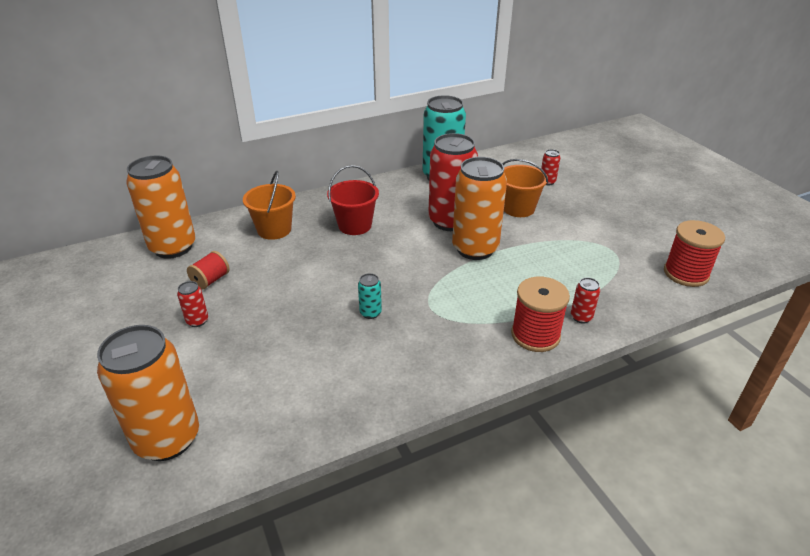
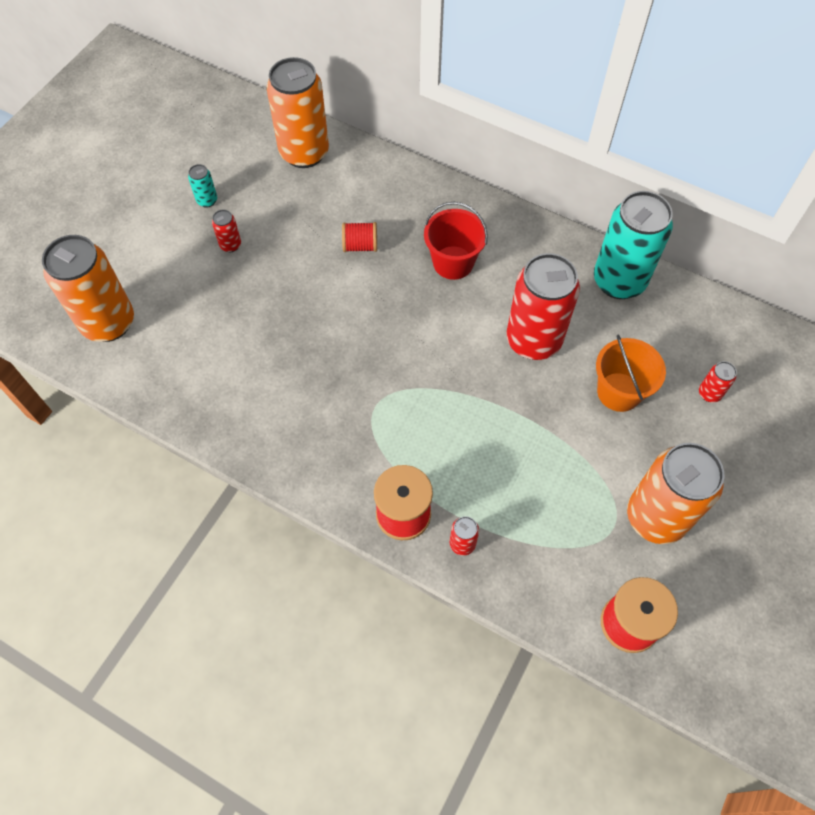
camera: 55 degrees right, 25 degrees up
red spool [187,251,230,289] -> red spool moved to [342,222,377,252]
orange bucket [243,171,296,240] -> none
turquoise can [358,273,382,319] -> turquoise can moved to [188,164,217,208]
orange can [452,157,507,260] -> orange can moved to [627,443,724,544]

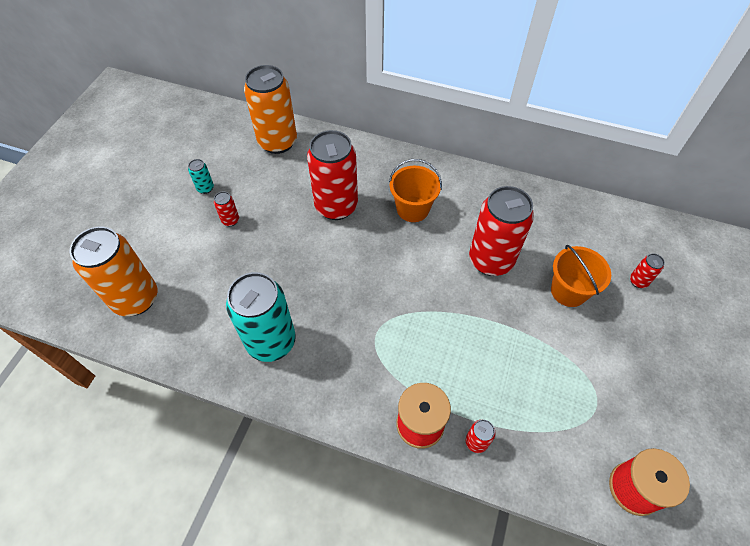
camera: 10 degrees left, 5 degrees down
red spool [342,222,377,252] -> red can [307,130,358,220]
red bucket [424,202,488,280] -> orange bucket [389,159,442,222]
turquoise can [594,191,673,299] -> turquoise can moved to [226,272,296,362]
orange can [627,443,724,544] -> none

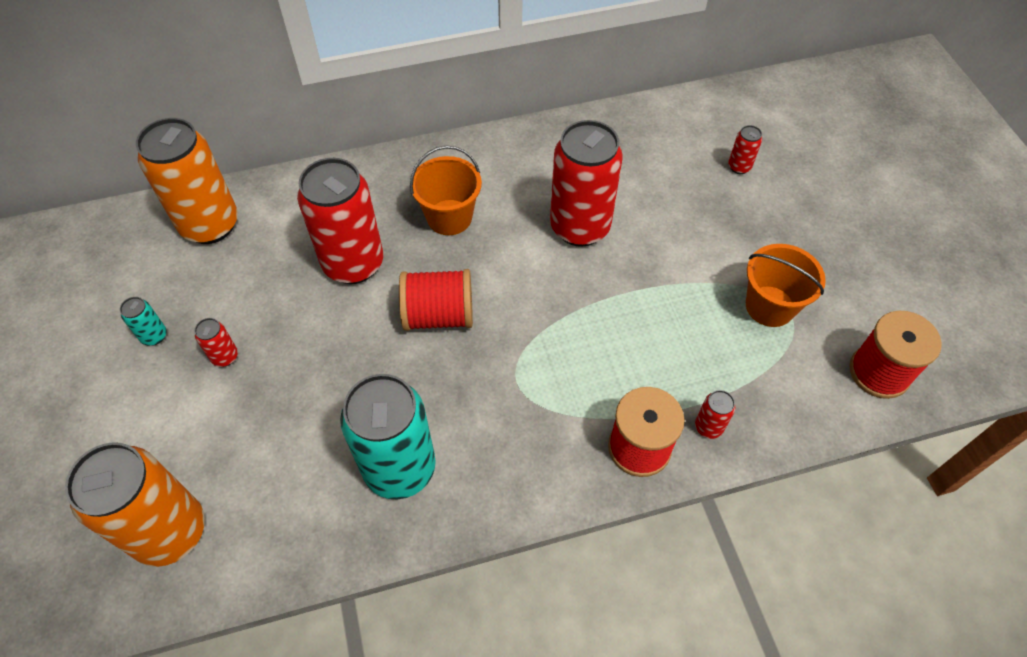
camera: 35 degrees left, 0 degrees up
orange bucket [551,245,611,307] -> orange bucket moved to [746,244,826,327]
none -> red spool [399,269,473,331]

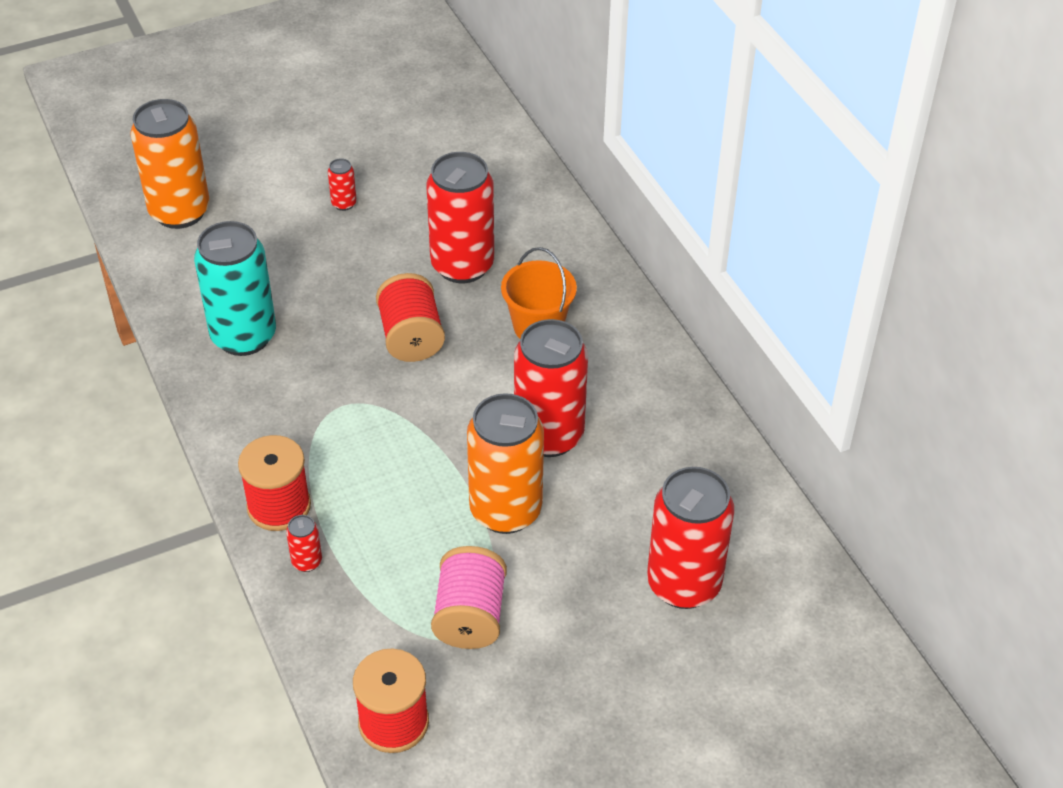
camera: 80 degrees right, 10 degrees down
turquoise can [120,297,166,346] -> none
orange can [136,118,238,244] -> orange can moved to [467,393,544,534]
red can [728,125,762,174] -> red can [647,467,734,609], size x2.41
orange bucket [746,244,826,327] -> pink spool [431,546,507,649]

